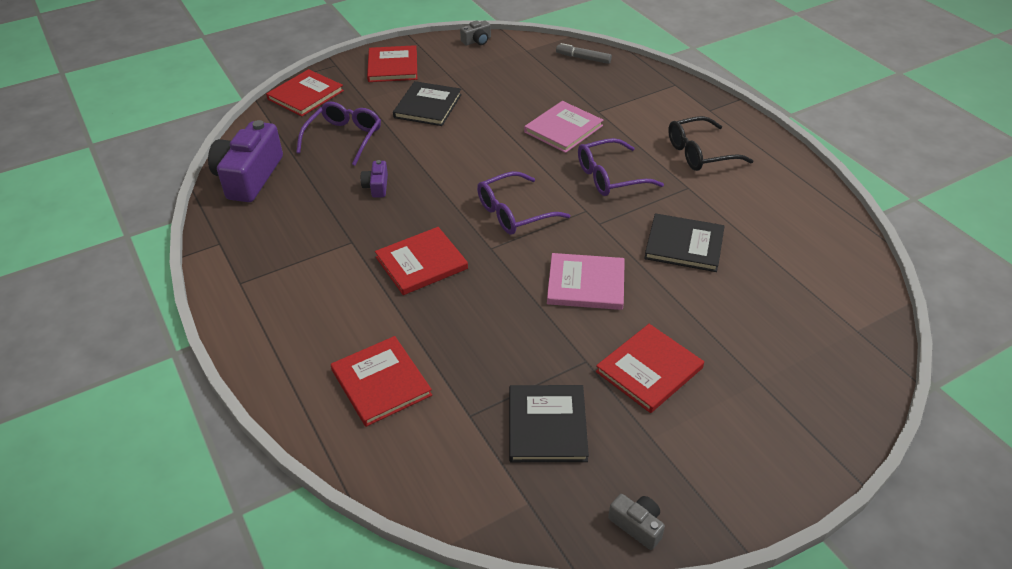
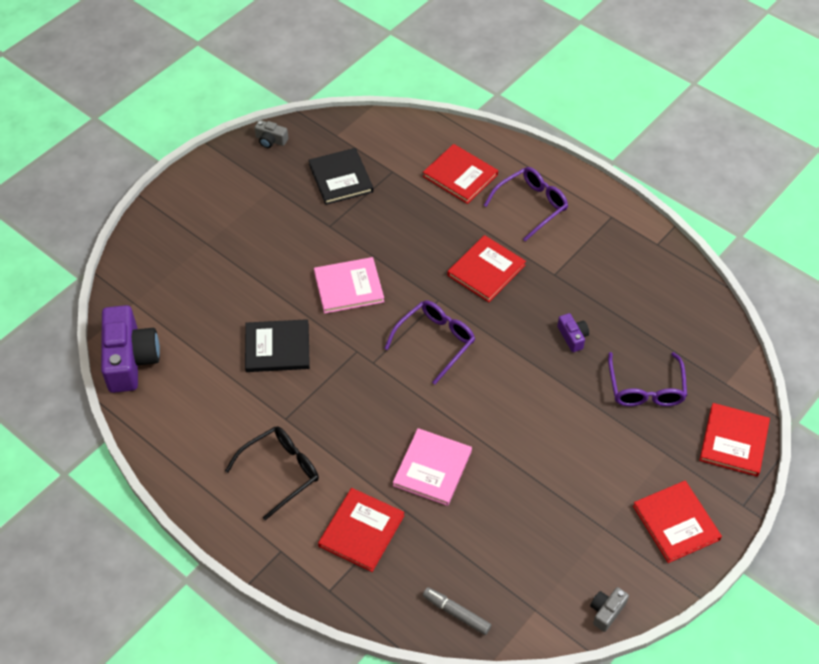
camera: 160 degrees right, 10 degrees up
purple camera [208,120,283,202] -> purple camera moved to [101,305,160,393]
black book [393,81,462,126] -> none
grey marker [556,43,612,64] -> grey marker turned 150 degrees counterclockwise [423,587,491,635]
purple glasses [578,138,664,196] -> purple glasses moved to [484,167,568,242]
red book [596,324,704,413] -> red book moved to [318,488,404,572]

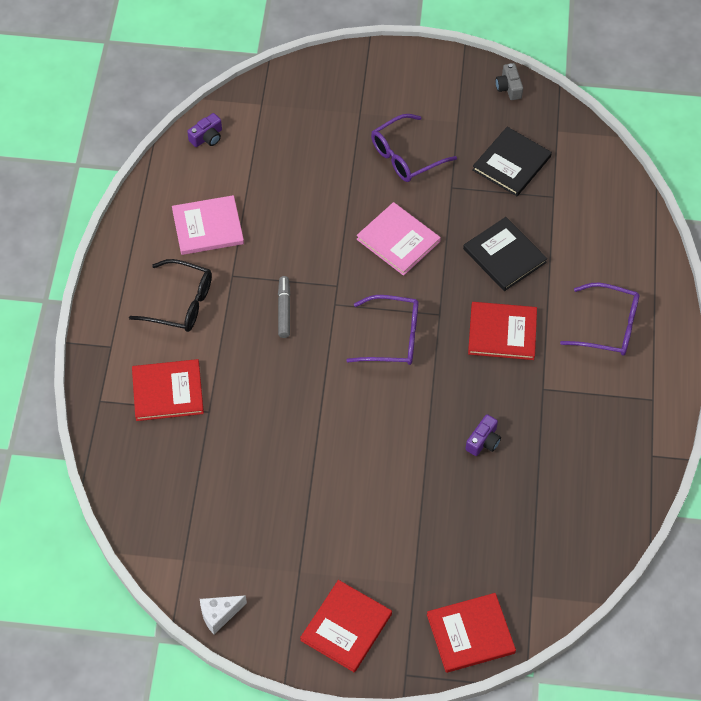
camera: 55 degrees right, 5 degrees up
purple camera [101,305,160,393] -> purple camera [187,113,222,147], size x0.46
black book [245,319,310,372] -> black book moved to [463,217,547,291]
pink book [393,428,472,506] -> pink book moved to [172,195,244,255]
red book [423,144,498,204] -> none
grey marker [423,587,491,635] -> grey marker moved to [278,276,290,338]
grey camera [590,587,629,632] -> white cheese [200,595,247,634]
purple glasses [608,352,687,406] -> purple glasses moved to [371,114,457,182]

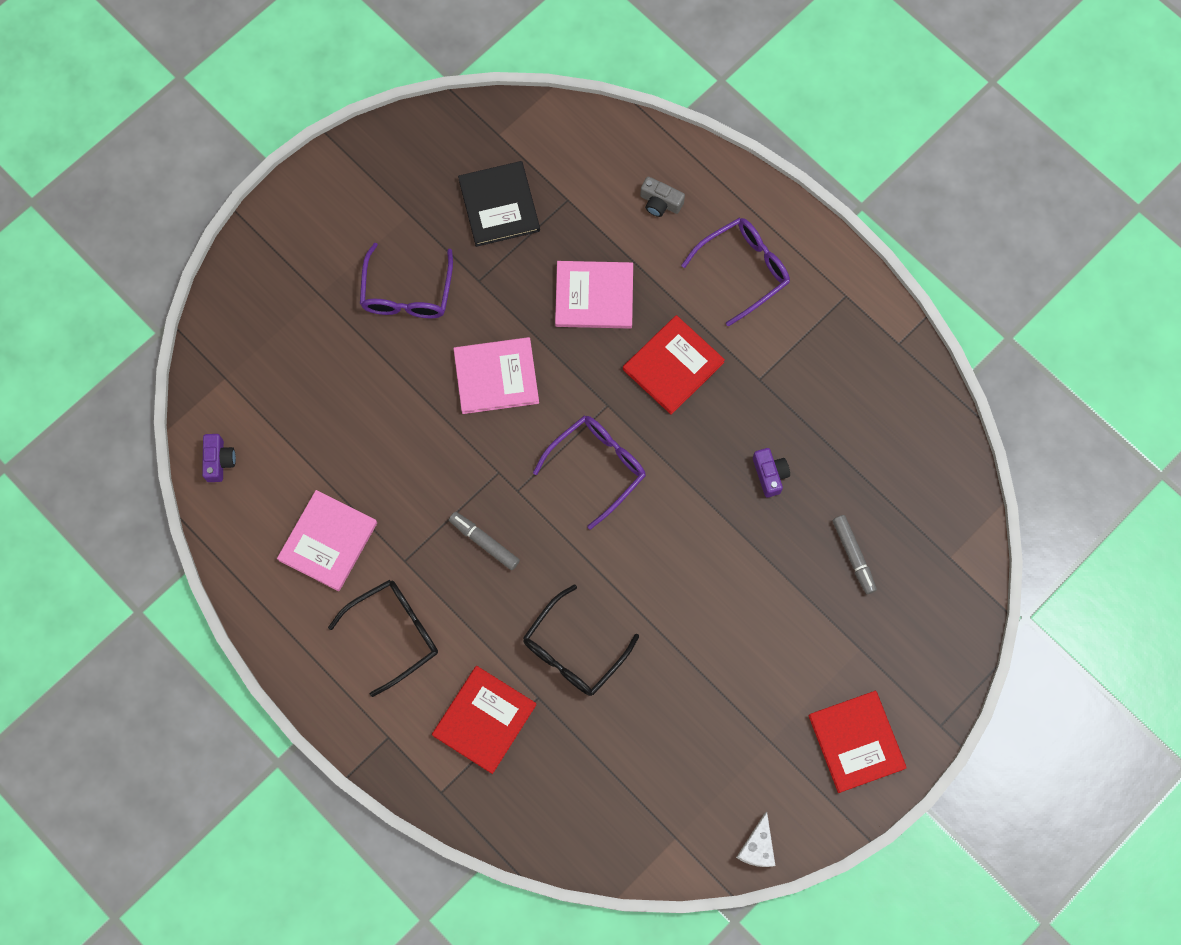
camera: 50 degrees left, 15 degrees up
red book [427,593,516,673] -> none
black book [463,217,547,291] -> pink book [555,261,633,329]
grey camera [495,63,523,100] -> grey camera moved to [640,177,685,217]
none -> black glasses [523,585,639,696]
none -> grey marker [833,515,877,594]

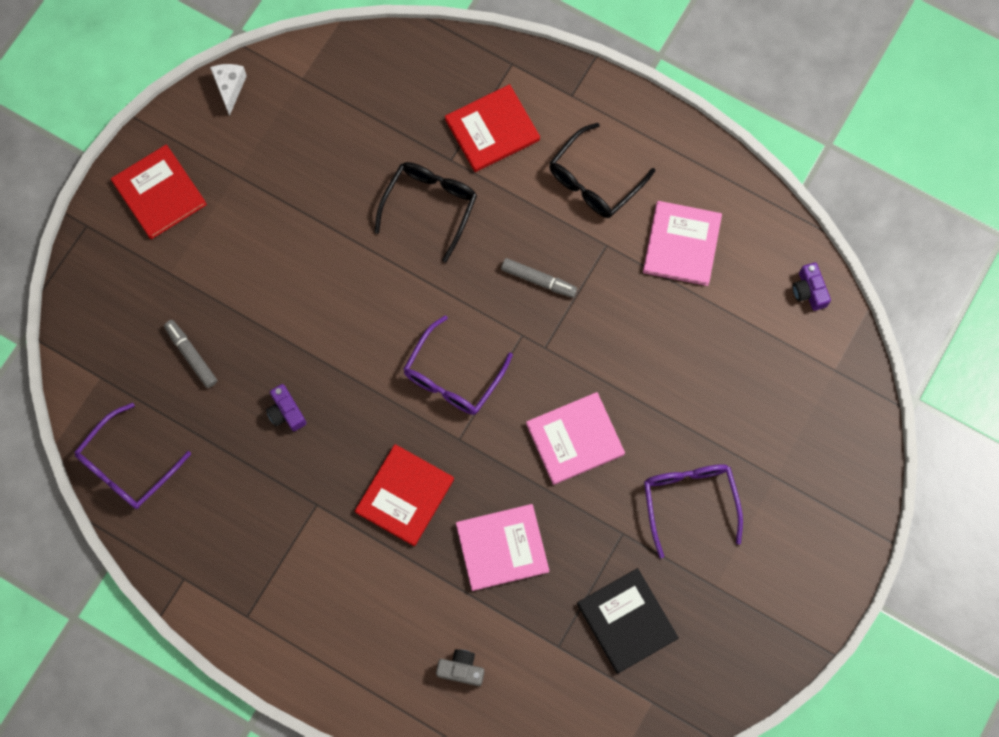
camera: 165 degrees right, 0 degrees up
red book [432,666,537,774] -> red book turned 45 degrees clockwise [445,84,540,172]
purple glasses [681,218,790,327] -> purple glasses moved to [75,403,191,509]

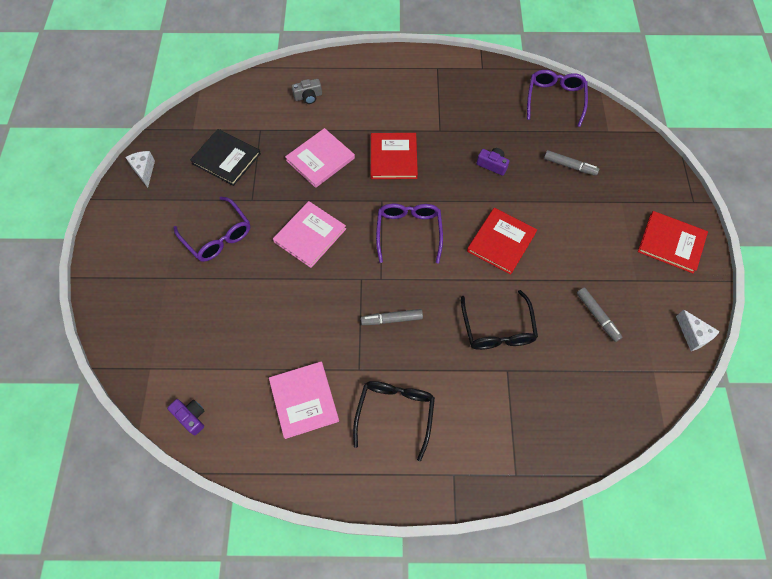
camera: 150 degrees right, 10 degrees down
red book [445,84,540,172] -> red book moved to [467,208,537,275]
none -> white cheese [125,151,155,188]
none -> grey marker [577,287,622,342]

